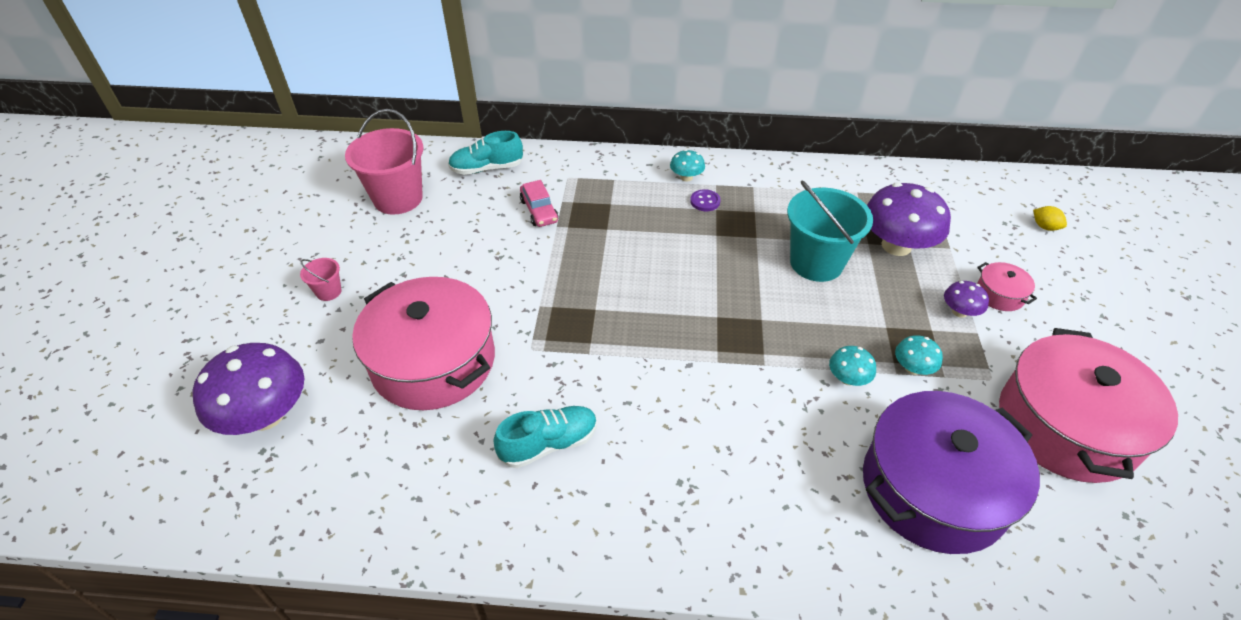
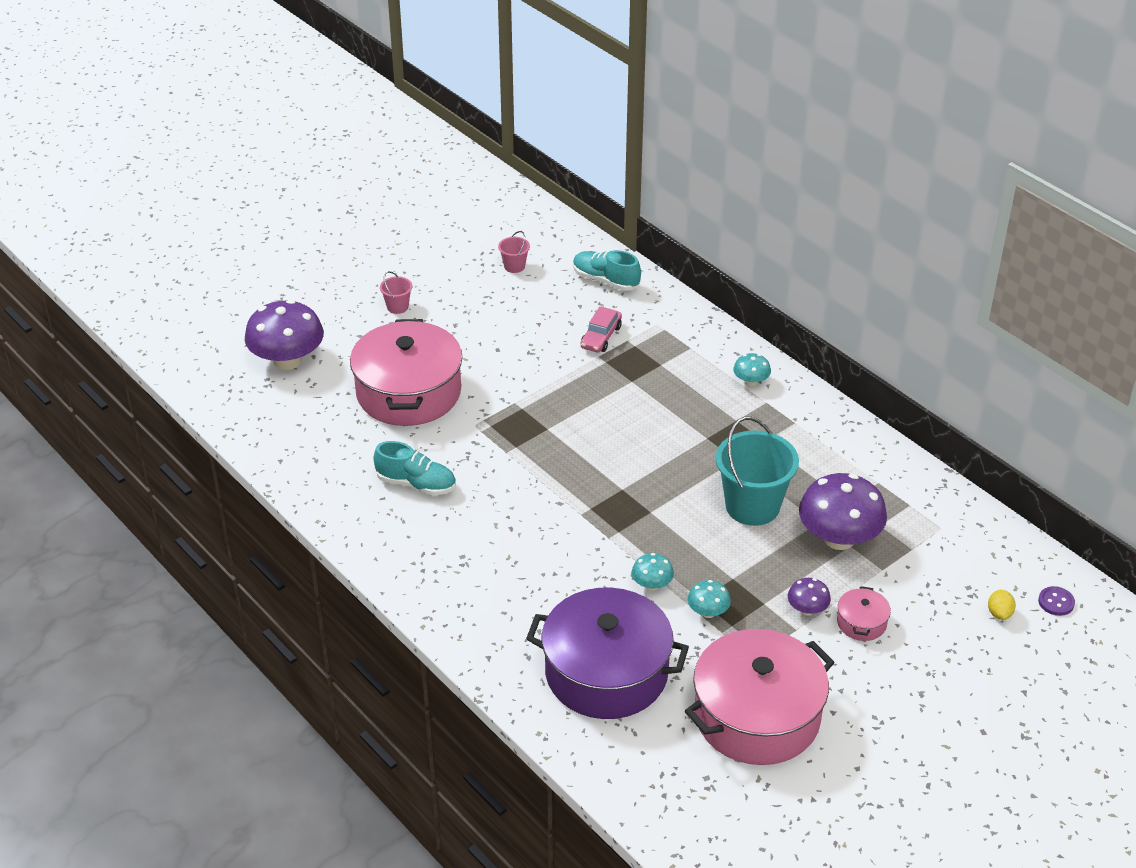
camera: 45 degrees right, 5 degrees down
pink bucket [345,109,424,215] -> pink bucket [498,231,530,273], size x0.45
purple button [690,189,721,211] -> purple button moved to [1038,586,1075,616]

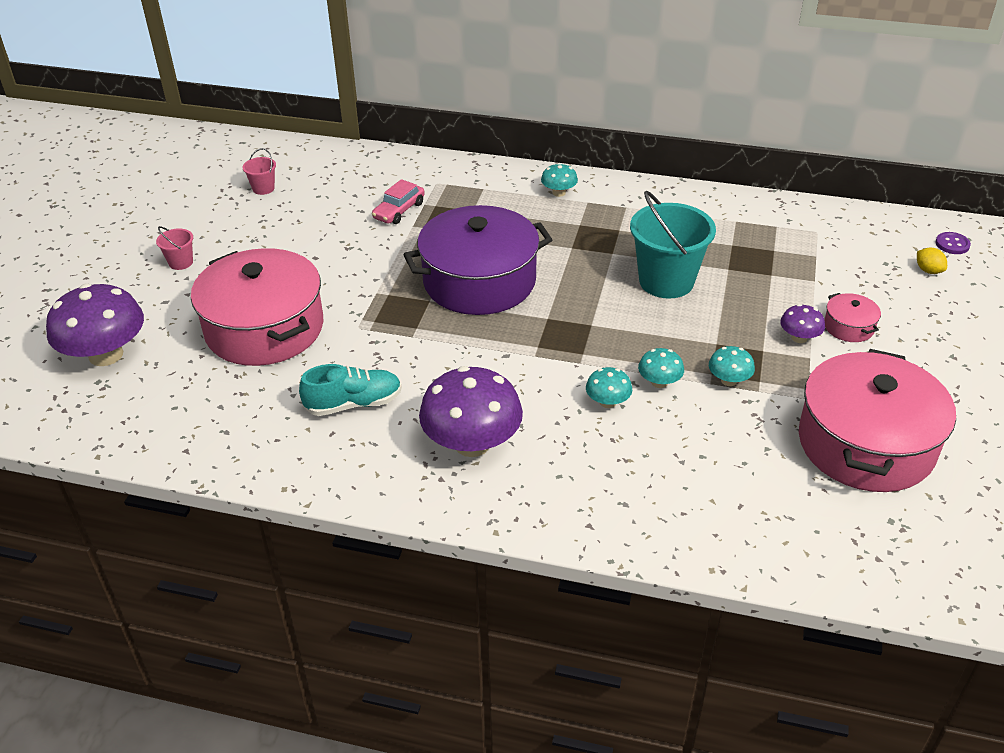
camera: 35 degrees left, 0 degrees up
purple pot [526,587,689,719] -> purple pot moved to [403,205,553,315]
turquoise shoe [573,250,641,291] -> none
pink car [580,306,622,352] -> pink car turned 45 degrees clockwise [372,179,425,224]
purple mushroom [799,473,887,550] -> purple mushroom moved to [419,366,523,457]
none -> turquoise mushroom [586,367,632,408]

